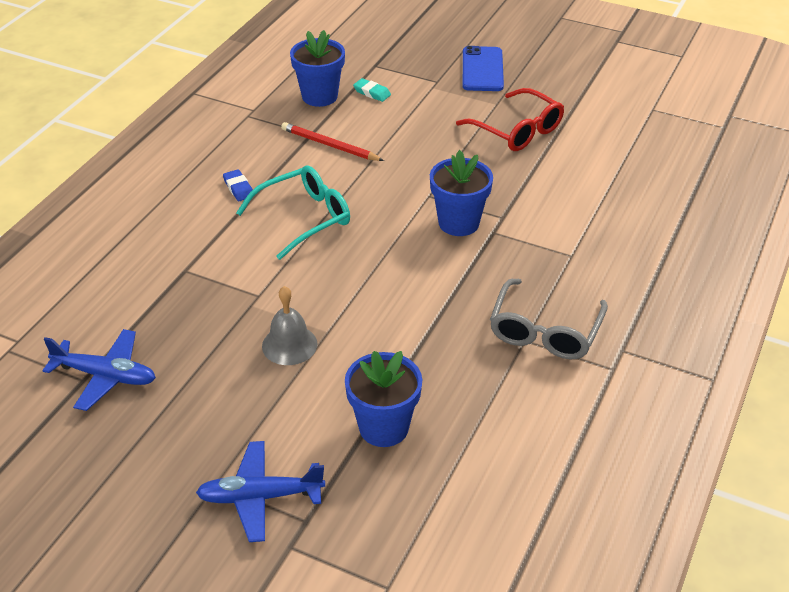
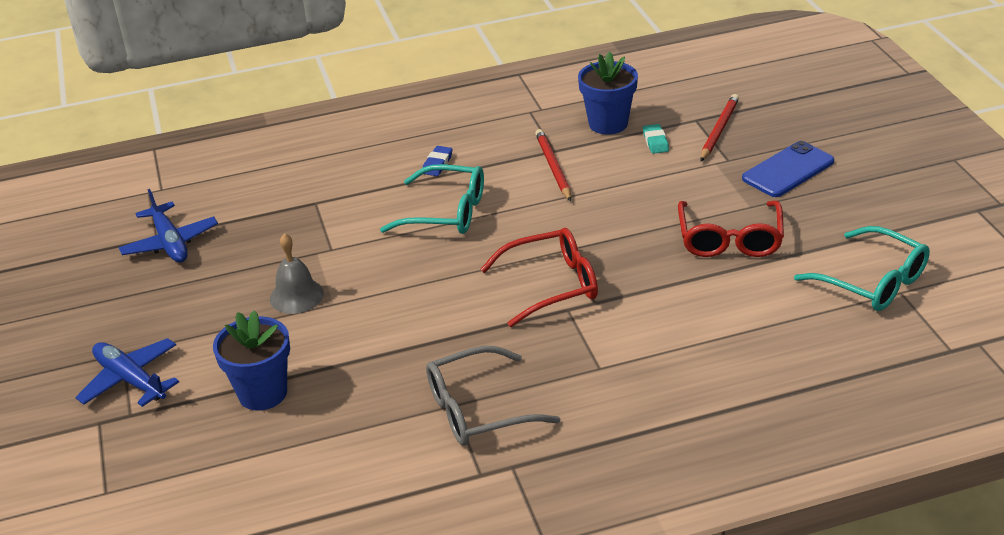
camera: 50 degrees right, 5 degrees down
blue flower pot [430,150,493,236] -> red glasses [480,228,598,327]
none -> red pencil [700,94,739,161]
none -> turquoise glasses [794,226,930,311]

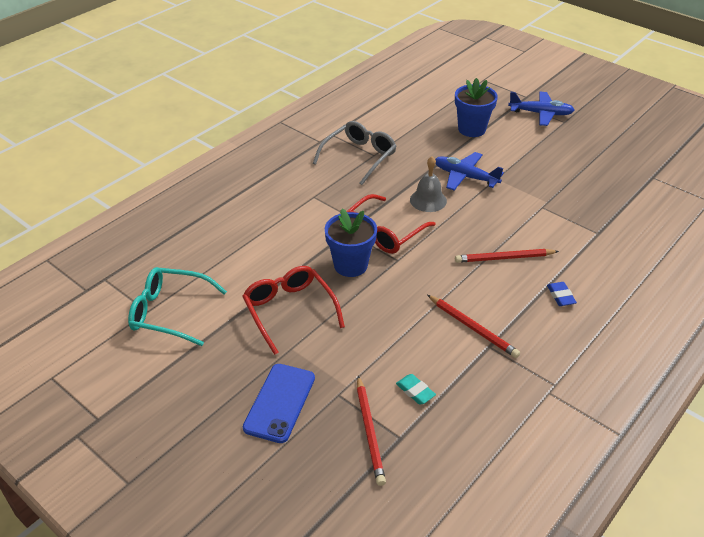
camera: 145 degrees right, 5 degrees up
blue plane [119,189,218,262] -> blue plane moved to [435,152,504,191]
grey bell [270,233,324,314] -> grey bell moved to [410,157,447,212]
turquoise glasses [380,164,484,234] -> red pencil [455,249,559,263]
blue flower pot [578,51,638,135] -> blue flower pot moved to [325,208,377,277]

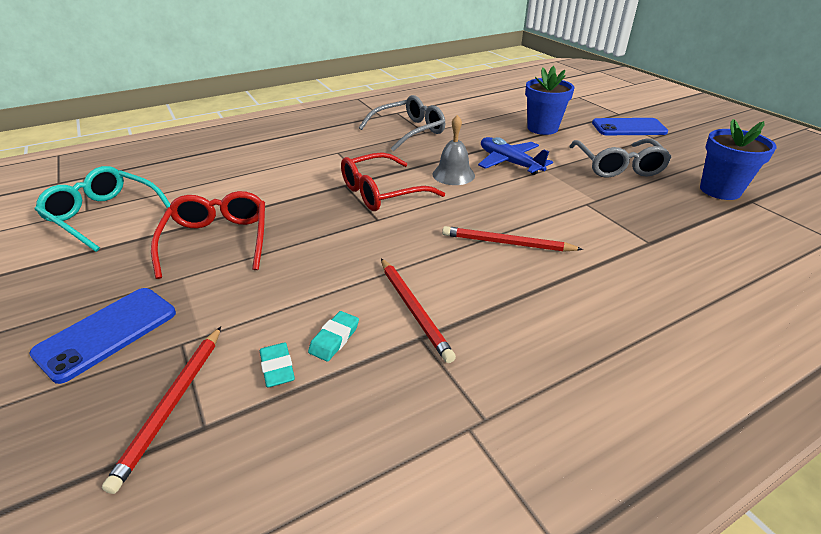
camera: 20 degrees right, 5 degrees down
blue flower pot [325,208,377,277] -> blue flower pot moved to [700,119,777,200]
blue plane [508,92,575,126] -> blue phone [592,118,668,135]
blue eraser [547,282,577,306] -> none
none -> turquoise eraser [308,311,359,362]
none -> grey glasses [569,139,672,178]

